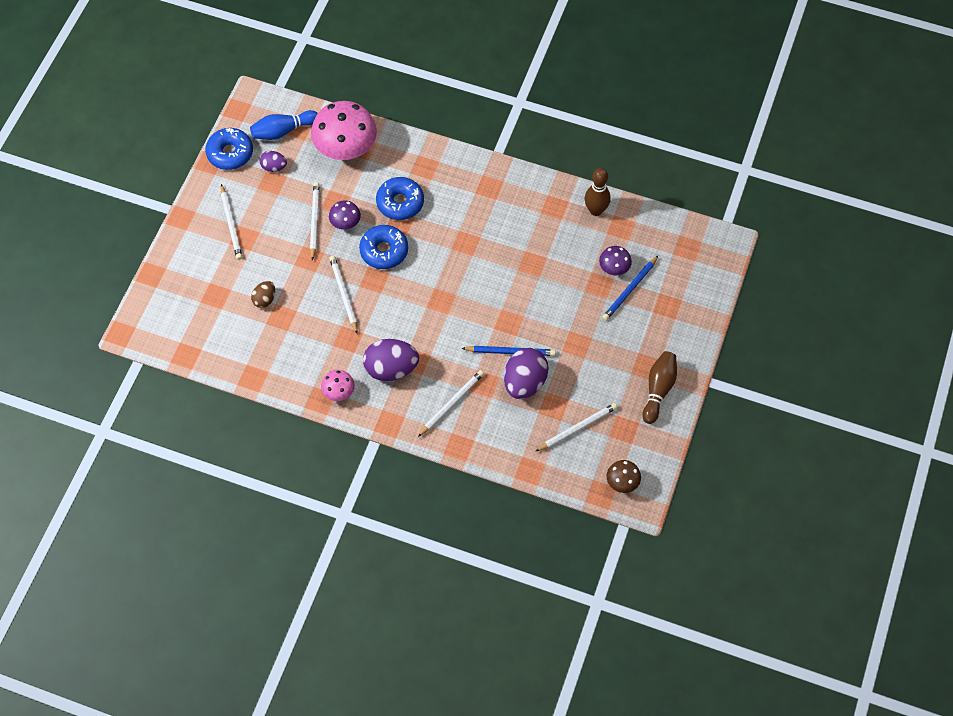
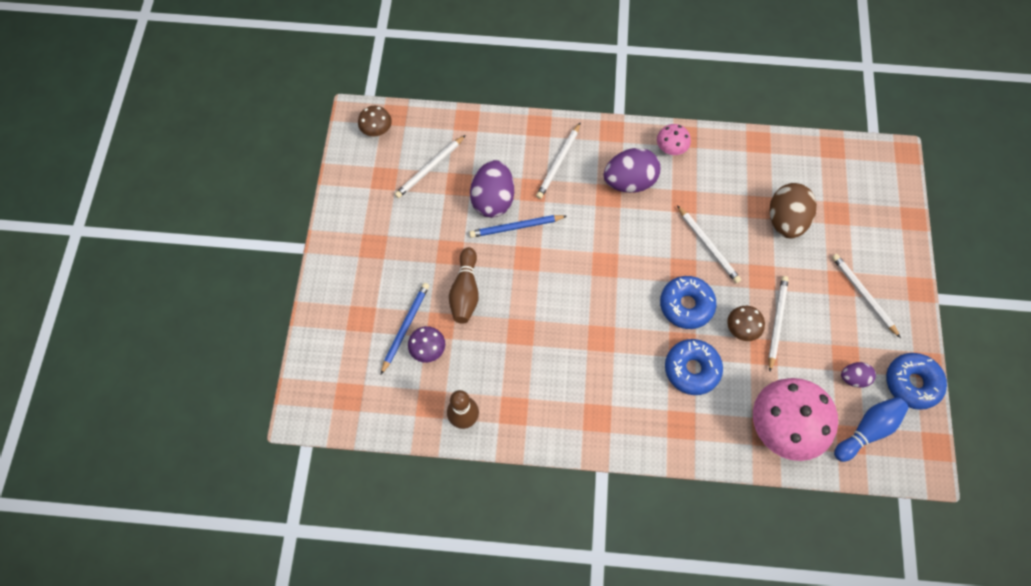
camera: 165 degrees right, 5 degrees up
brown egg [251,281,275,308] -> brown egg [770,183,817,238], size x1.88
white pencil [310,182,320,261] -> white pencil turned 150 degrees counterclockwise [768,276,789,372]
purple mushroom [329,201,361,230] -> brown mushroom [727,306,765,341]
brown bowling pin [642,351,677,424] -> brown bowling pin moved to [449,247,479,324]

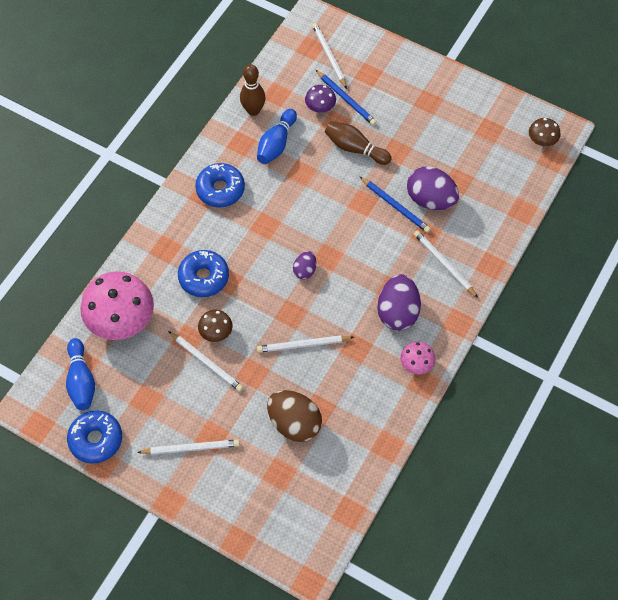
camera: 115 degrees right, 5 degrees down
white pencil [395,135,465,198] -> white pencil moved to [312,23,347,89]
blue pencil [469,215,567,238] -> blue pencil turned 120 degrees clockwise [360,177,431,233]
blue donut [660,276,717,329] -> blue donut moved to [195,163,245,207]
purple egg [841,362,876,388] -> purple egg moved to [293,251,316,279]
none -> blue bowling pin [257,109,297,164]

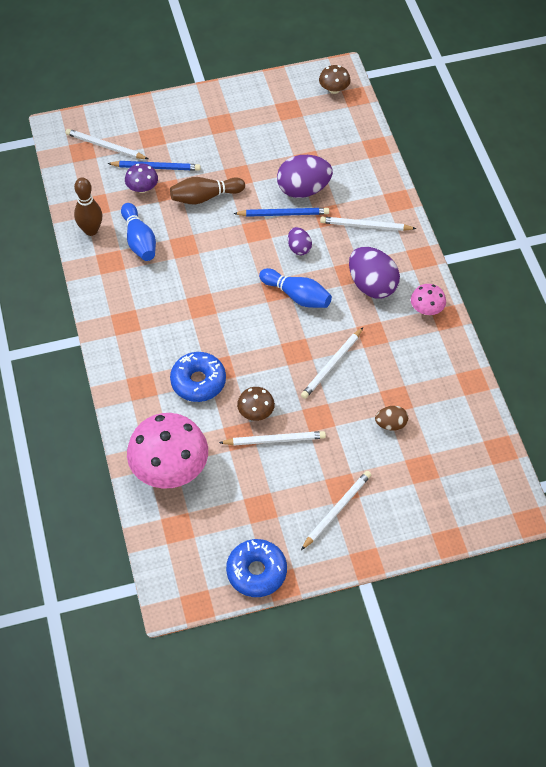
camera: 45 degrees left, 5 degrees down
blue bowling pin [66,338,95,410] -> blue bowling pin moved to [259,268,332,308]
blue donut [195,163,245,207] -> none
brown egg [267,390,322,442] -> brown egg [375,406,408,431], size x0.53
purple egg [293,251,316,279] -> purple egg moved to [288,227,312,255]

